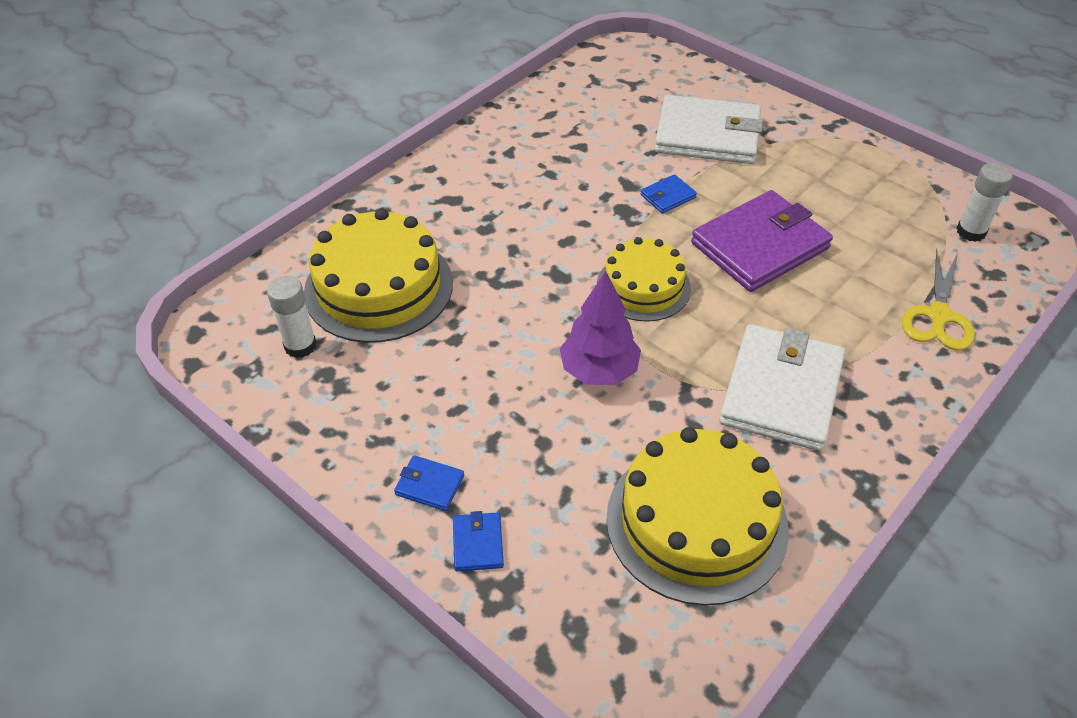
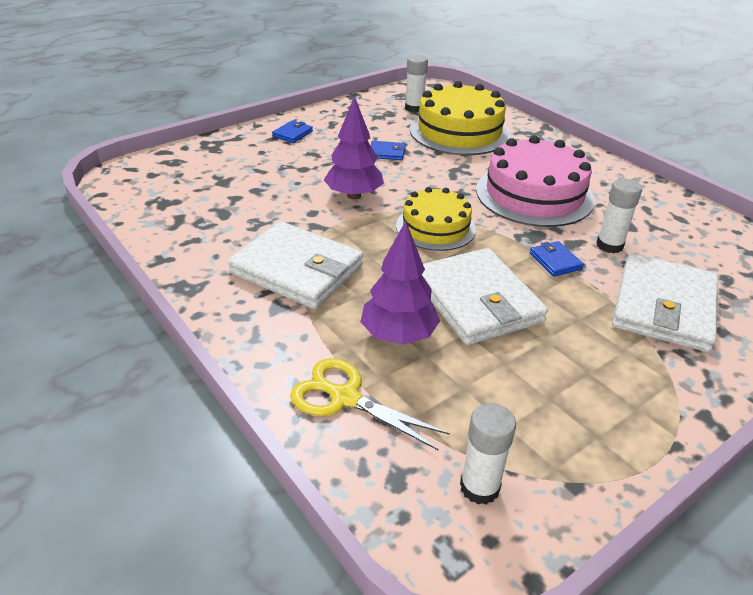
camera: 100 degrees right, 10 degrees down
blue wallet [453,511,504,572] -> blue wallet moved to [371,141,406,160]
yellow cake [606,427,789,606] -> none
purple wallet [691,190,833,292] -> white wallet [422,248,548,345]
none -> purple tree [360,221,440,345]
none -> pink cake [476,135,594,227]
none -> white glue stick [596,179,642,253]

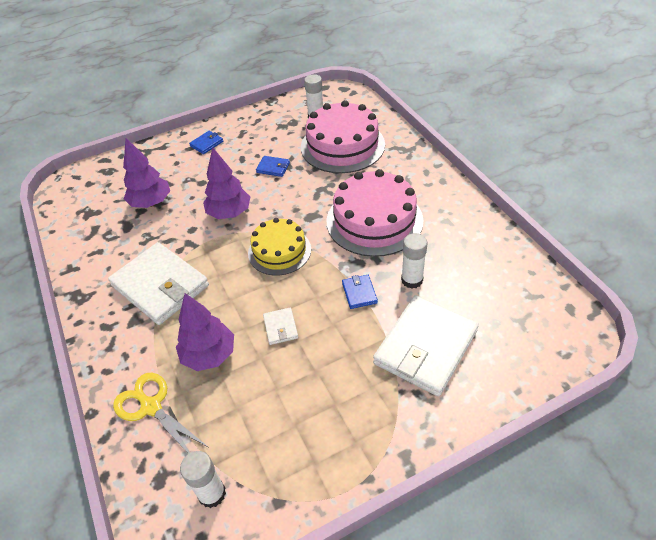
camera: 15 degrees right, 10 degrees up
yellow cake [410,81,510,155] -> pink cake [301,100,385,173]
white wallet [422,248,548,345] -> white wallet [263,308,298,345], size x0.42
none -> purple tree [123,138,170,208]

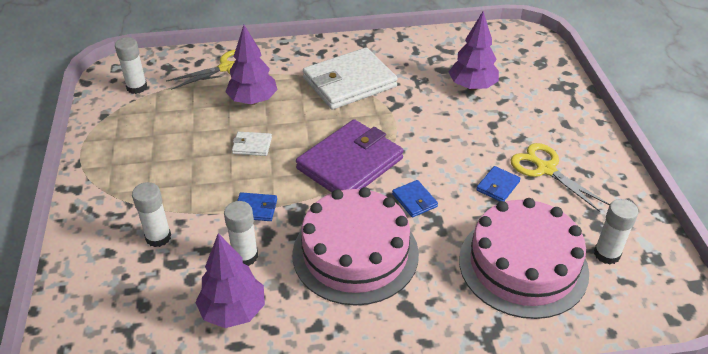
camera: 105 degrees right, 5 degrees down
blue wallet [189,131,223,154] -> blue wallet moved to [392,180,438,217]
purple tree [203,147,250,219] -> purple tree moved to [195,233,265,328]
yellow cake [248,218,311,276] -> purple wallet [296,119,404,193]
white wallet [373,295,479,396] -> white glue stick [132,182,171,247]
none -> yellow scissors [510,143,610,212]

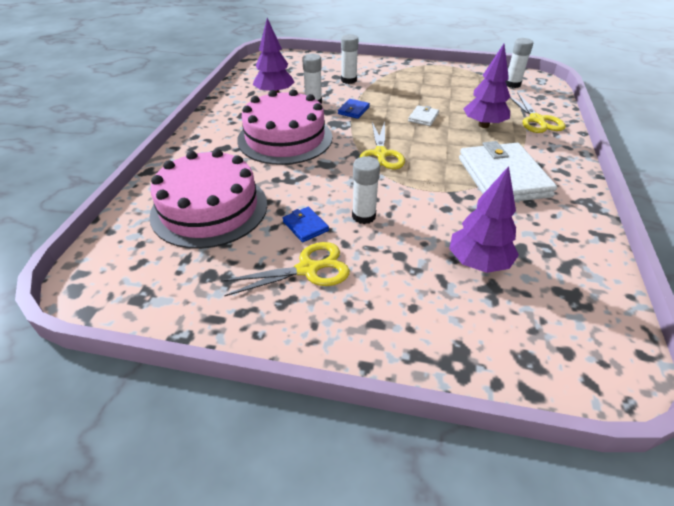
camera: 110 degrees right, 0 degrees up
purple wallet [296,119,404,193] -> yellow scissors [359,121,405,169]
blue wallet [392,180,438,217] -> none
white glue stick [594,199,638,265] -> white glue stick moved to [352,156,380,224]

